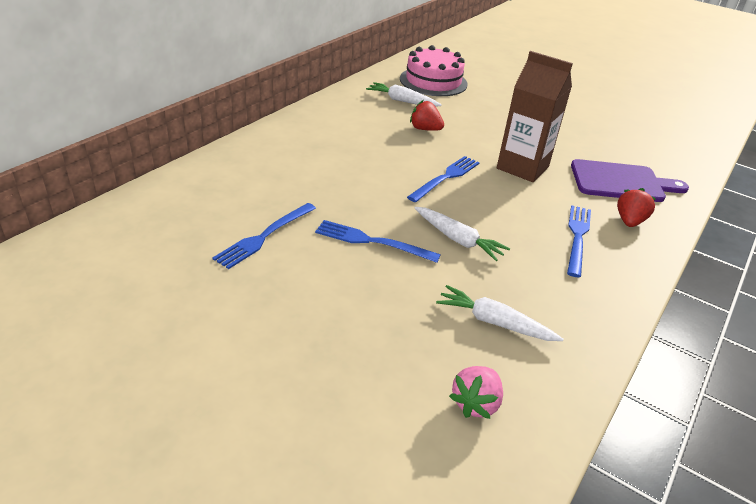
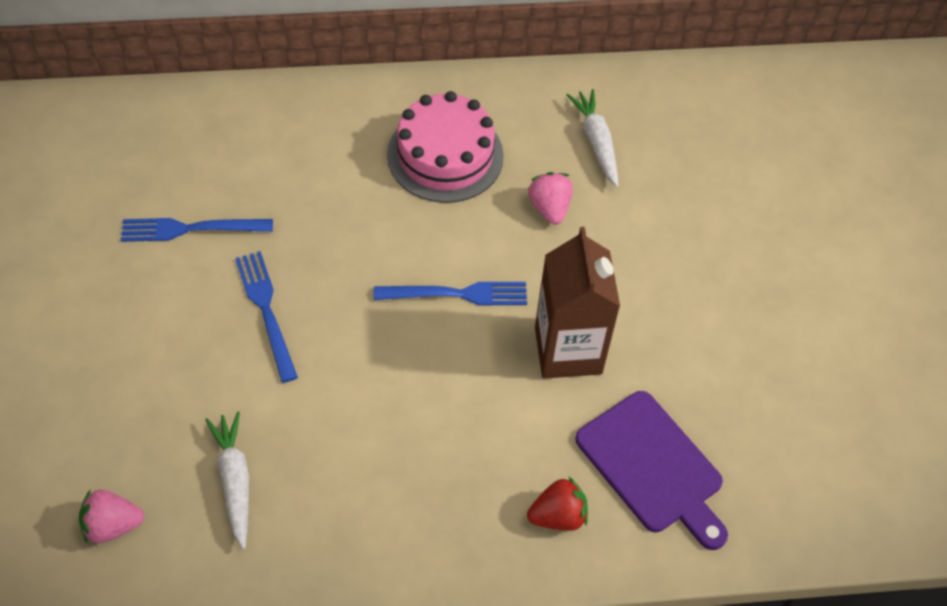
camera: 50 degrees right, 20 degrees up
pink cake [400,45,468,96] -> pink cake moved to [387,91,504,203]
red strawberry [410,100,444,131] -> pink strawberry [528,172,573,225]
white carrot [415,207,510,261] -> none
blue fork [567,205,591,277] -> none

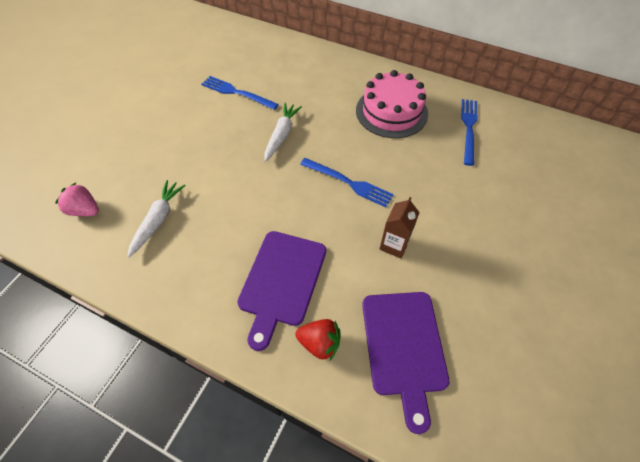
camera: 35 degrees right, 0 degrees up
blue fork [235,251,298,383] -> blue fork moved to [461,99,477,166]
pink strawberry [528,172,573,225] -> none
brown carton [535,227,620,379] -> brown carton [379,197,420,258], size x0.55
white carrot [567,89,618,187] -> white carrot moved to [264,103,302,162]
none -> purple cutting board [237,231,326,351]

